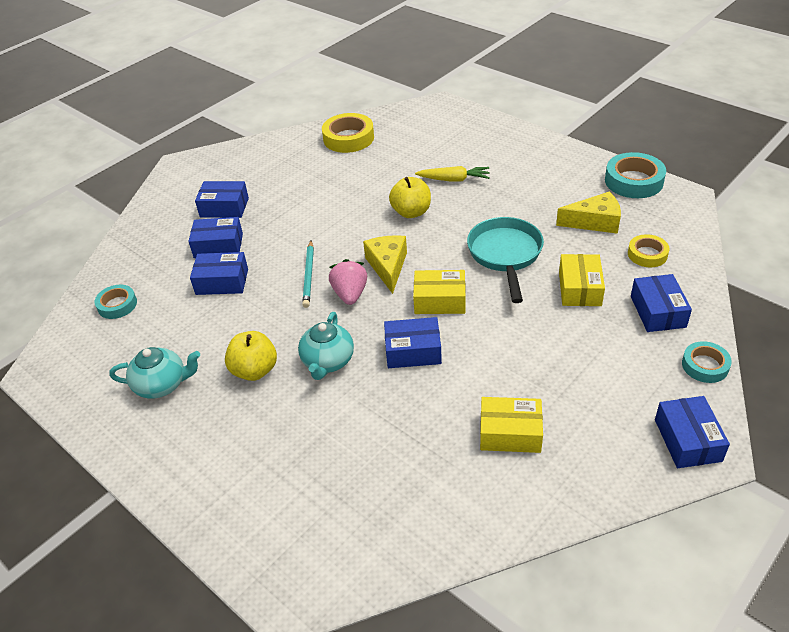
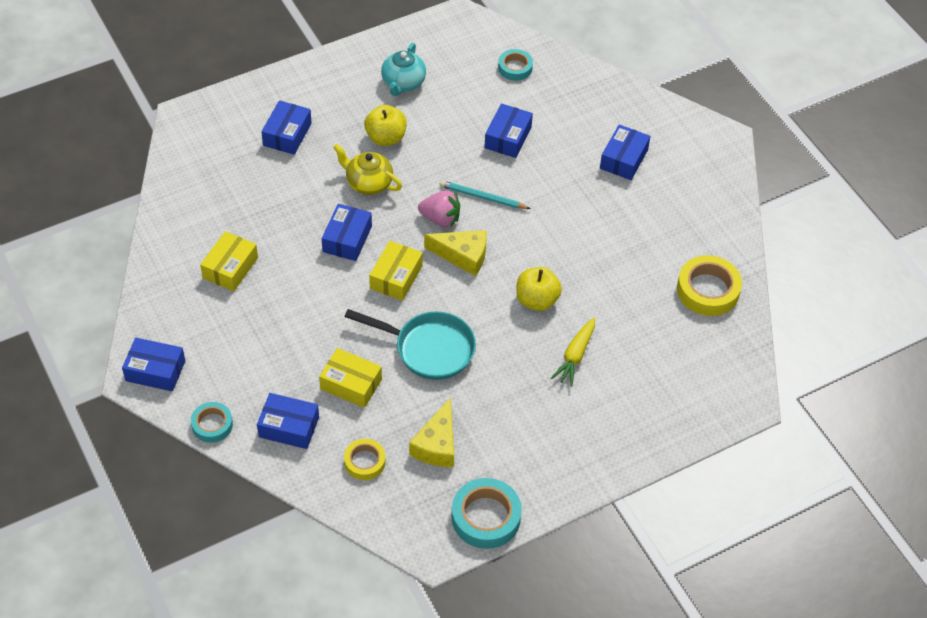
camera: 105 degrees right, 10 degrees up
blue box [188,217,243,258] -> blue box moved to [261,100,312,155]
turquoise teapot [298,312,354,380] -> yellow teapot [333,144,402,195]

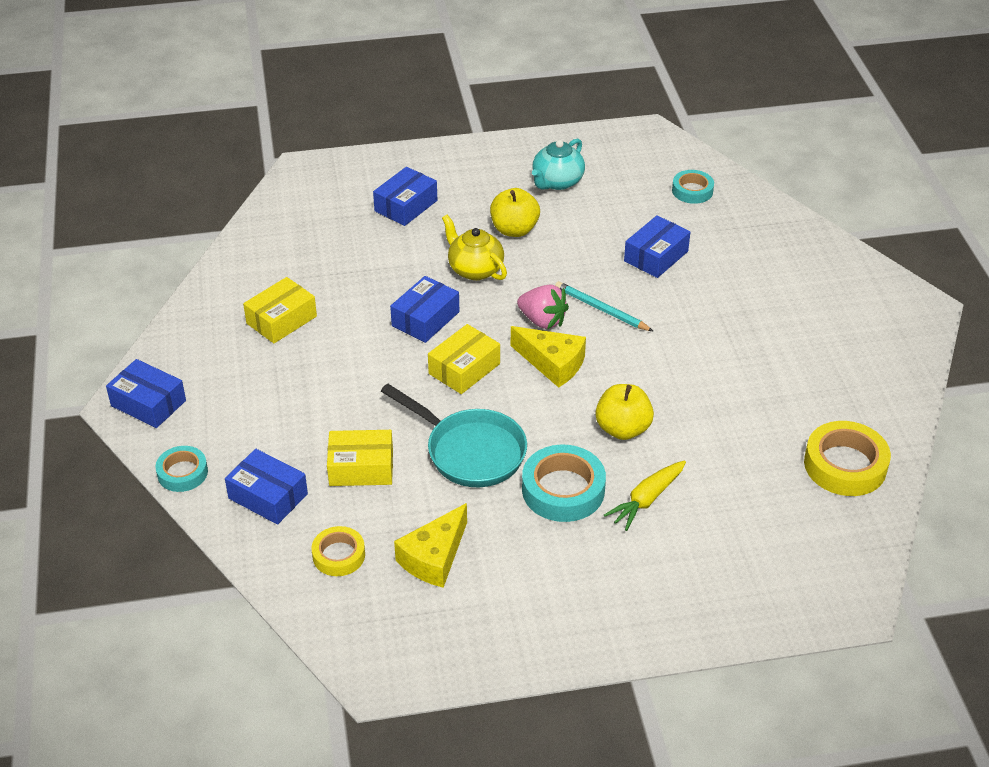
camera: 20 degrees right, 10 degrees down
yellow box [319,348,382,408] -> yellow box turned 45 degrees counterclockwise [327,430,393,486]
turquoise tape [451,478,522,549] -> turquoise tape moved to [522,445,606,522]
blue box [600,124,650,180] -> none

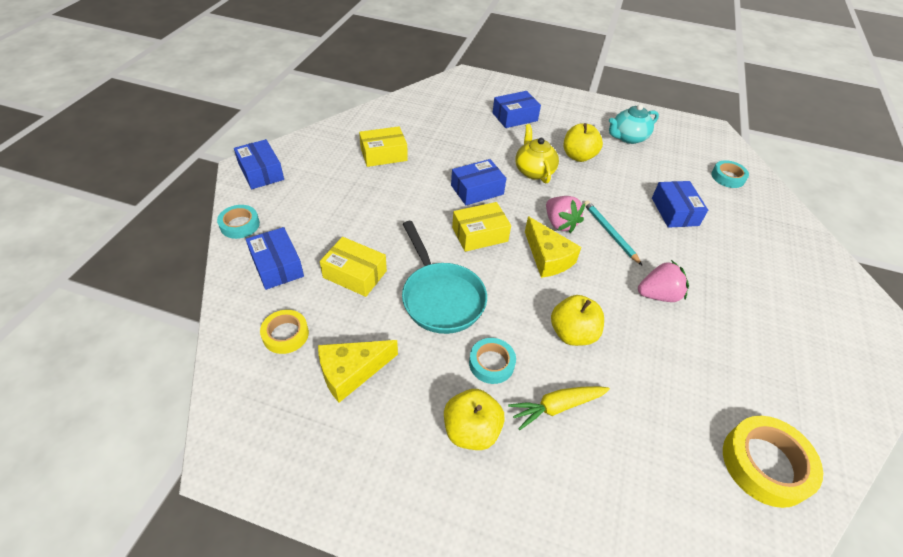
camera: 25 degrees right, 5 degrees up
turquoise tape [522,445,606,522] -> turquoise tape [469,338,516,384], size x0.61
blue box [624,215,690,278] -> blue box turned 75 degrees counterclockwise [652,181,708,228]
none -> yellow apple [444,389,505,450]
none -> pink strawberry [638,260,689,302]

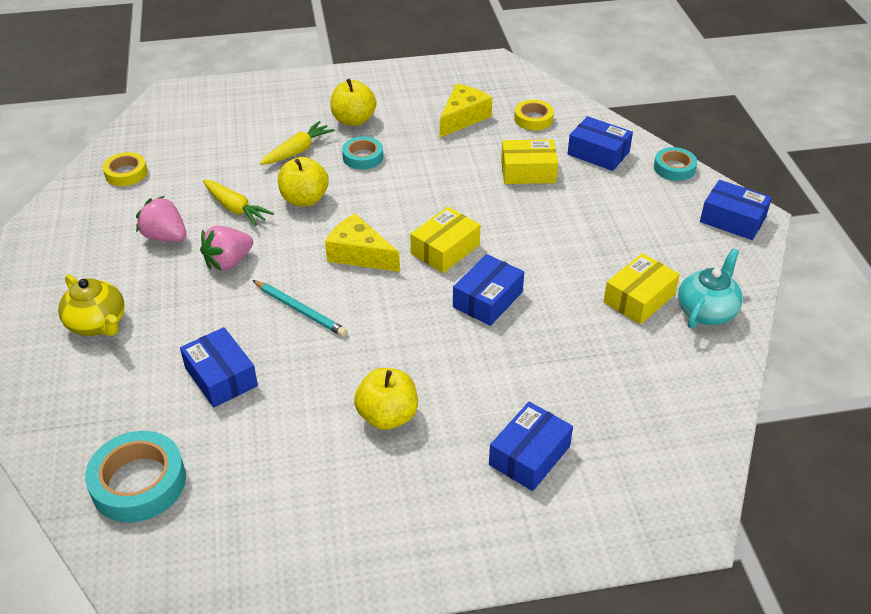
camera: 155 degrees right, 5 degrees down
turquoise pan [402,221,487,334] -> none
yellow teapot [515,124,559,184] -> yellow teapot moved to [58,274,125,336]
pink strawberry [546,196,585,233] -> pink strawberry moved to [136,196,186,242]
turquoise teapot [609,104,659,144] -> turquoise teapot moved to [678,249,743,329]
turquoise tape [711,160,749,188] -> turquoise tape [85,431,186,522], size x1.64
yellow tape [723,416,823,508] -> yellow tape [103,152,147,186], size x0.61
none -> yellow carrot [203,179,274,226]

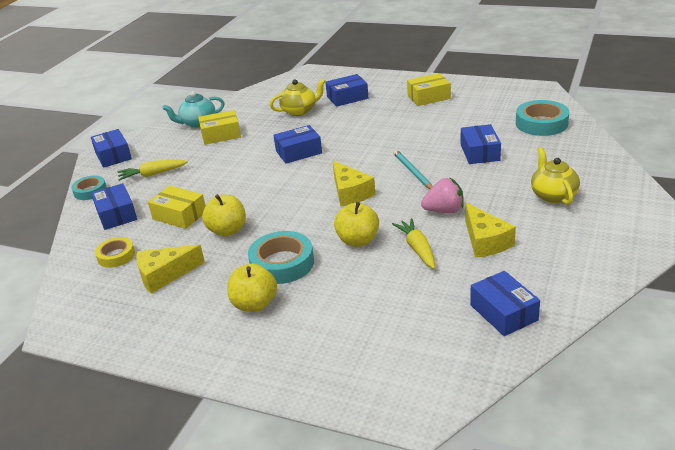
camera: 145 degrees left, 10 degrees down
yellow tape [103,152,147,186] -> blue box [470,271,540,336]
pink strawberry [136,196,186,242] -> yellow cheese [465,203,516,258]
yellow carrot [260,121,335,165] -> yellow carrot moved to [118,160,188,181]
turquoise tape [342,137,383,170] -> turquoise tape [248,231,314,284], size x1.64
yellow apple [354,368,418,430] -> yellow apple moved to [202,194,246,237]
yellow box [410,207,481,273] -> yellow box moved to [407,73,451,106]
none -> yellow teapot [270,78,326,116]

